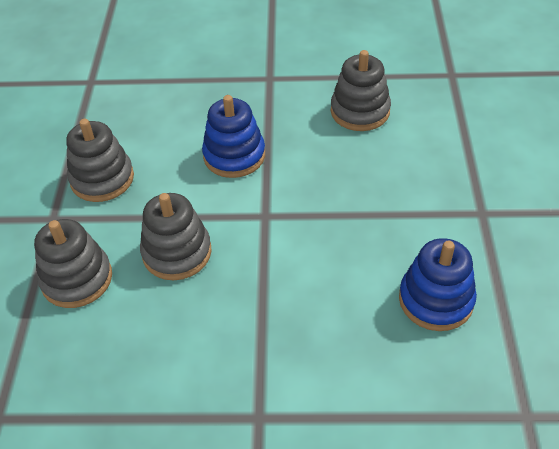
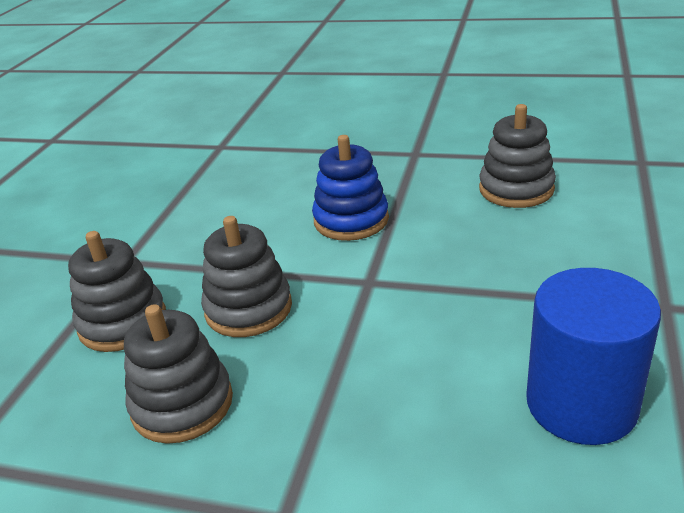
camera: 15 degrees right, 15 degrees down
grey stacking toy [66,119,134,202] -> grey stacking toy moved to [124,304,233,444]
blue stacking toy [399,238,477,331] -> blue cylinder [526,268,661,445]

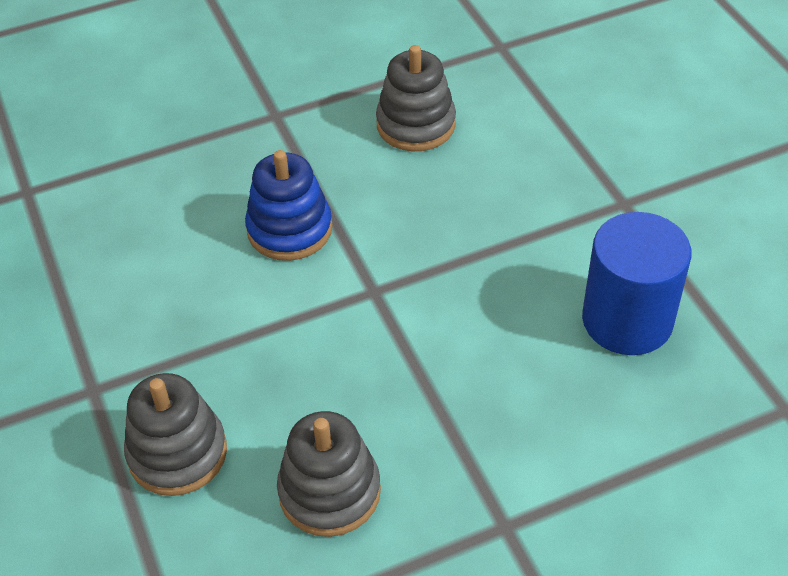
camera: 40 degrees left, 15 degrees up
grey stacking toy [201,216,292,337] -> none

